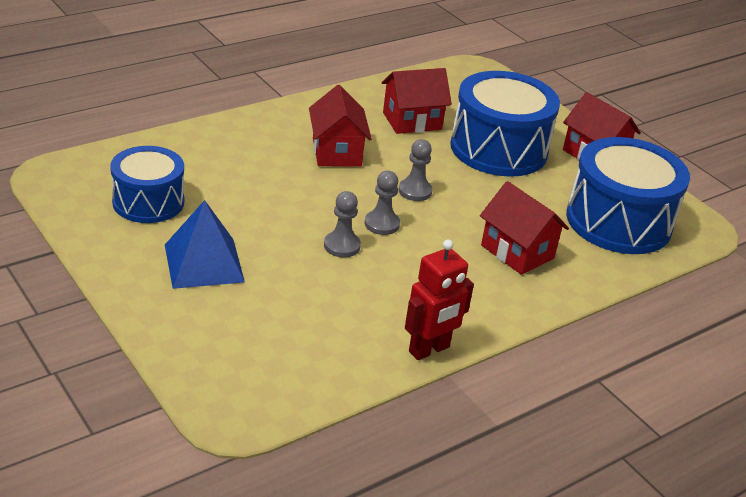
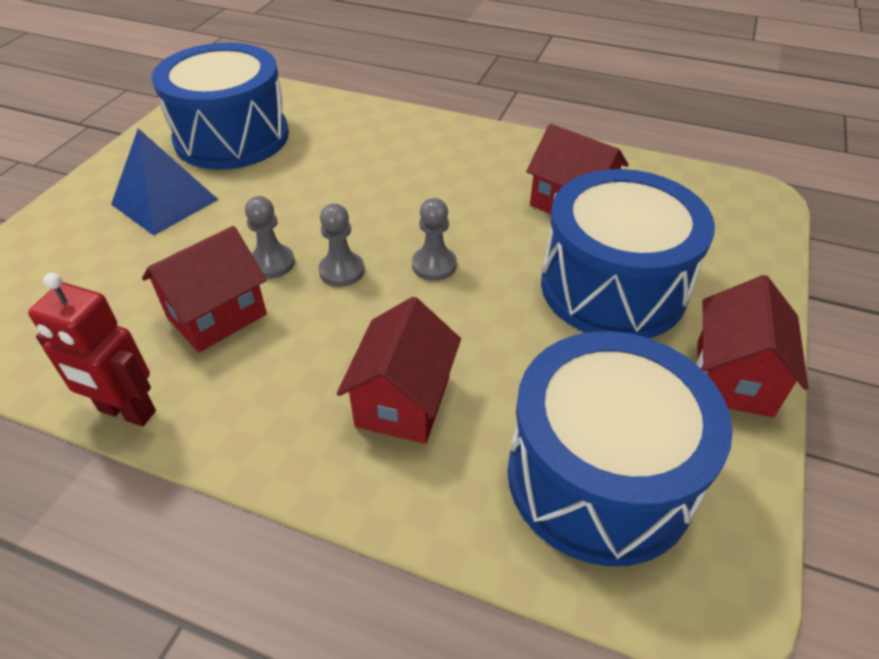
camera: 60 degrees right, 10 degrees up
blue drum [110,146,184,223] -> blue drum [152,43,289,170], size x1.58
red house [309,85,372,167] -> red house moved to [142,226,267,353]

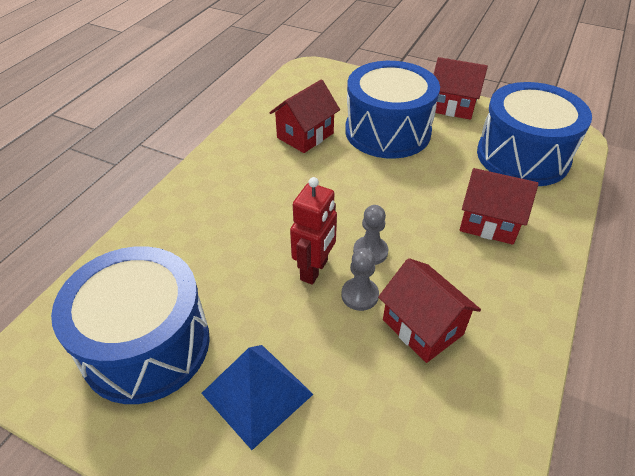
camera: 85 degrees left, 0 degrees up
red robot [28,273,156,426] -> red robot moved to [290,177,337,285]
grey pawn [412,198,457,281] -> none

